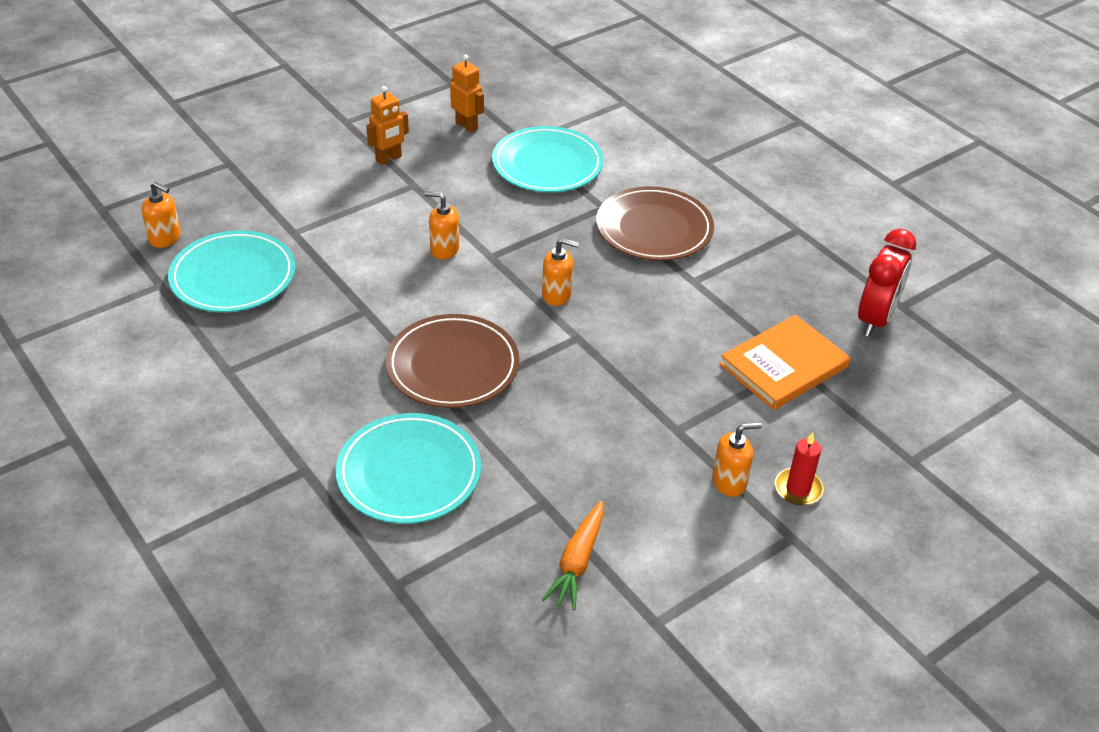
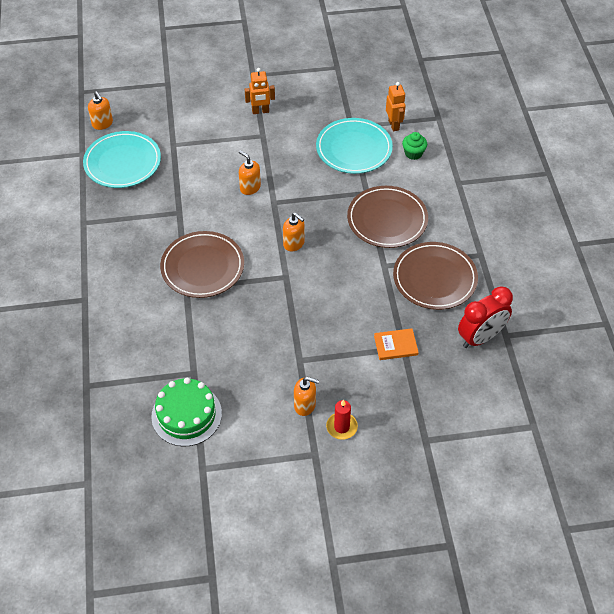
camera: 30 degrees right, 10 degrees up
turquoise plate [336,413,481,524] -> none
orange robot [450,55,484,133] -> orange robot moved to [386,82,406,131]
orange carrot [542,501,604,610] -> green cake [151,378,222,446]
orange book [720,315,851,410] -> orange book [374,328,419,360], size x0.56
none -> brown plate [393,242,478,310]
none -> green cupcake [402,132,427,160]

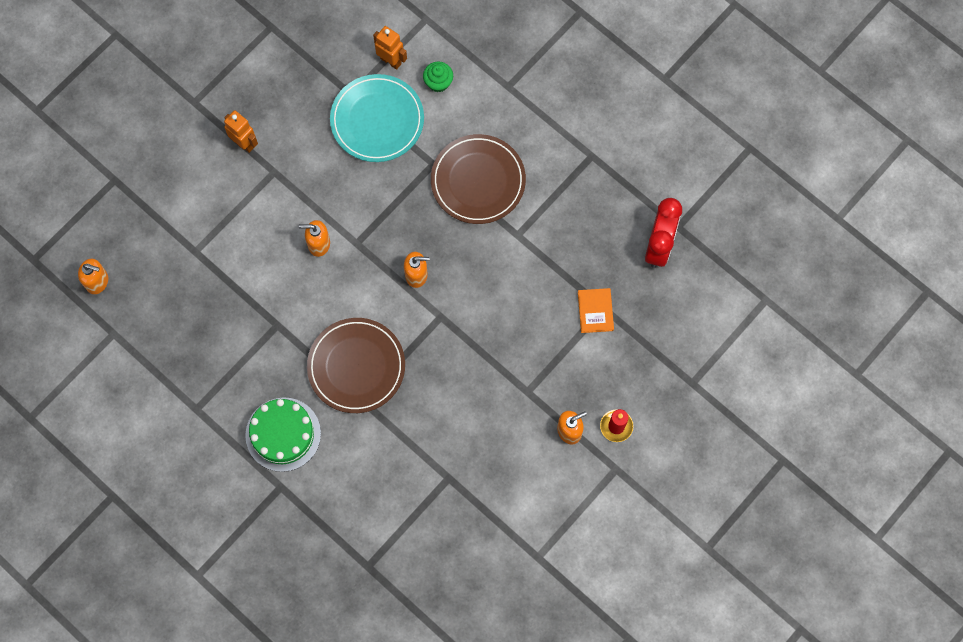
camera: 40 degrees left, 20 degrees up
turquoise plate [83,131,161,188] -> none
green cake [151,378,222,446] -> green cake moved to [245,397,321,472]
orange robot [245,68,275,114] -> orange robot turned 90 degrees counterclockwise [224,110,258,153]
orange book [374,328,419,360] -> orange book turned 45 degrees counterclockwise [578,288,614,333]
brown plate [393,242,478,310] -> none

